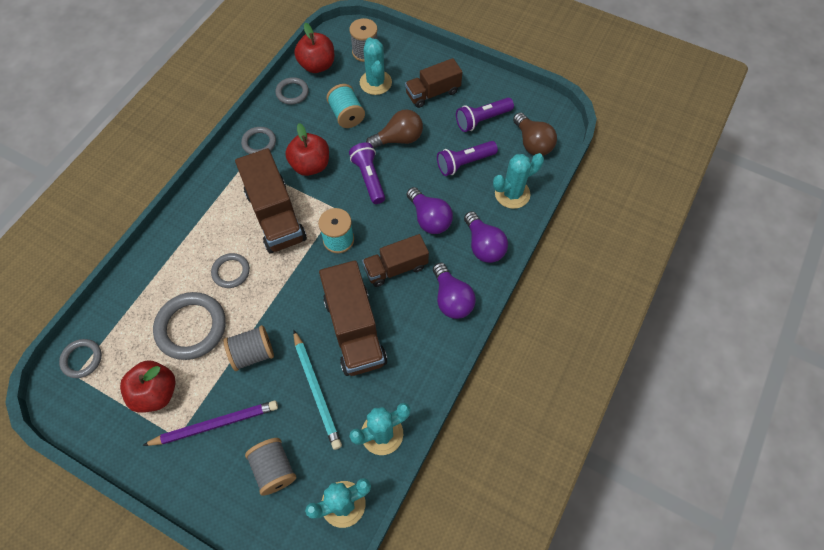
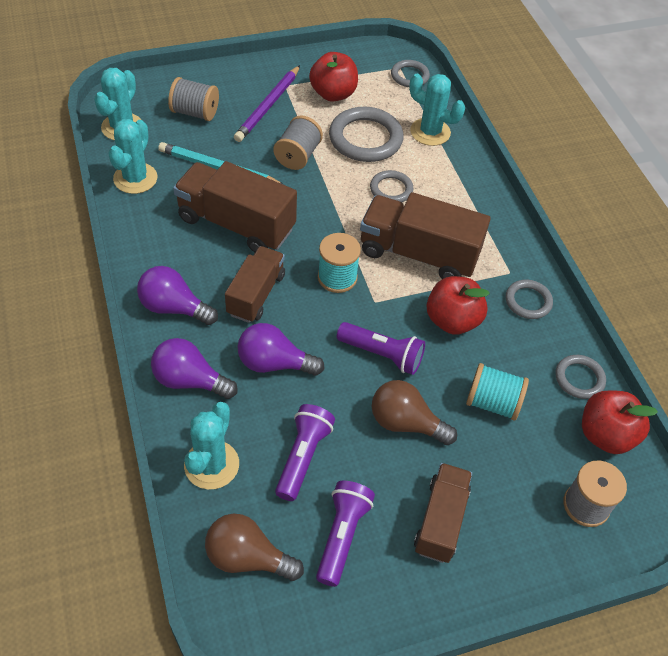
camera: 130 degrees right, 10 degrees down
turquoise cactus [360,37,392,95] -> turquoise cactus moved to [409,74,465,146]
brown light bulb [366,109,423,149] -> brown light bulb turned 90 degrees clockwise [372,380,457,445]

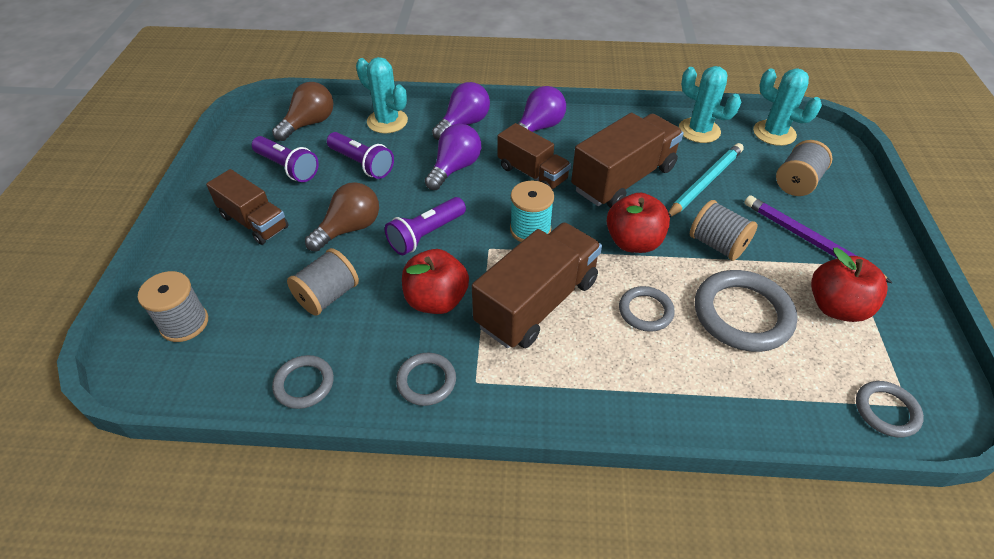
camera: 115 degrees right, 5 degrees down
turquoise cactus [409,74,465,146] -> none
turquoise spool [466,363,529,421] -> grey spool [287,248,359,316]
red apple [582,390,658,454] -> red apple moved to [606,193,670,253]

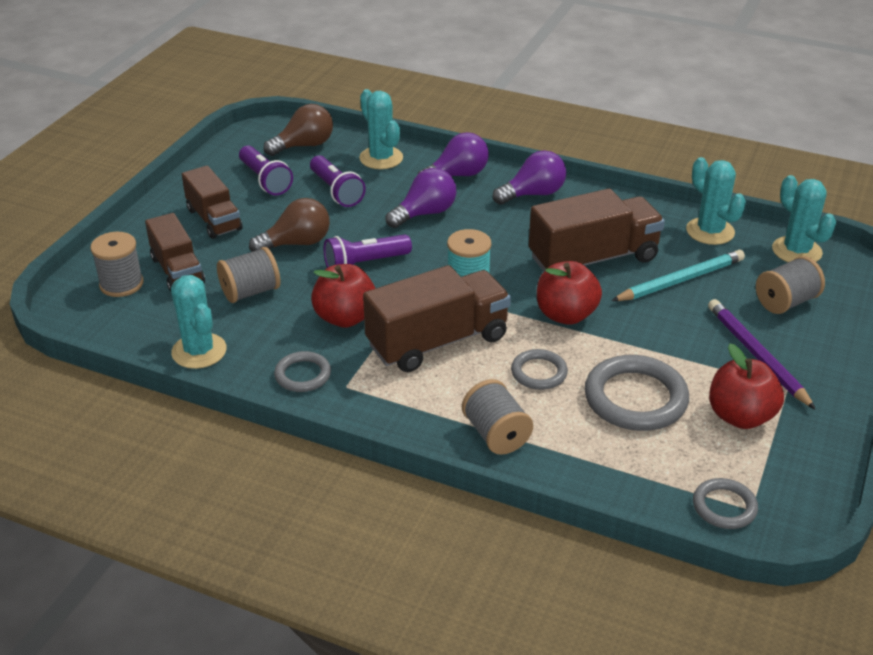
camera: 20 degrees right, 10 degrees down
grey ring [272,355,334,409] -> turquoise cactus [171,275,227,369]
brown truck [498,123,571,190] -> brown truck moved to [145,213,205,291]
grey spool [690,200,758,261] -> grey spool moved to [462,379,533,455]

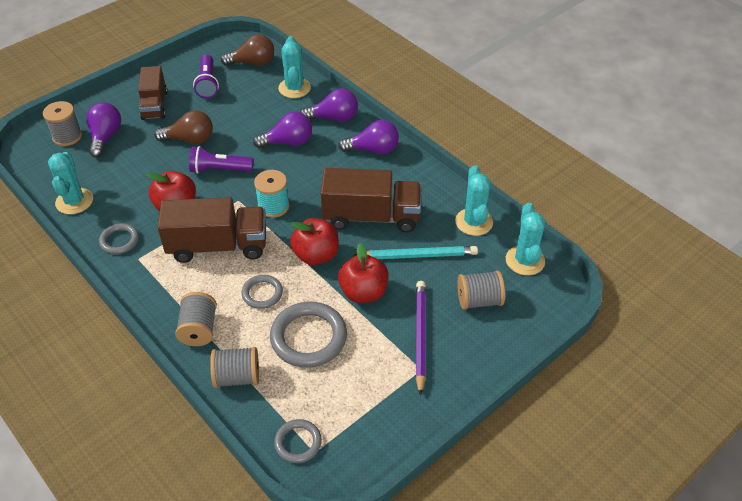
camera: 25 degrees right, 10 degrees up
brown truck [145,213,205,291] -> purple light bulb [86,102,121,158]
grey spool [217,247,280,303] -> grey spool moved to [210,347,259,388]
purple flashlight [310,155,366,207] -> none
red apple [709,344,784,429] -> red apple moved to [338,242,388,303]

